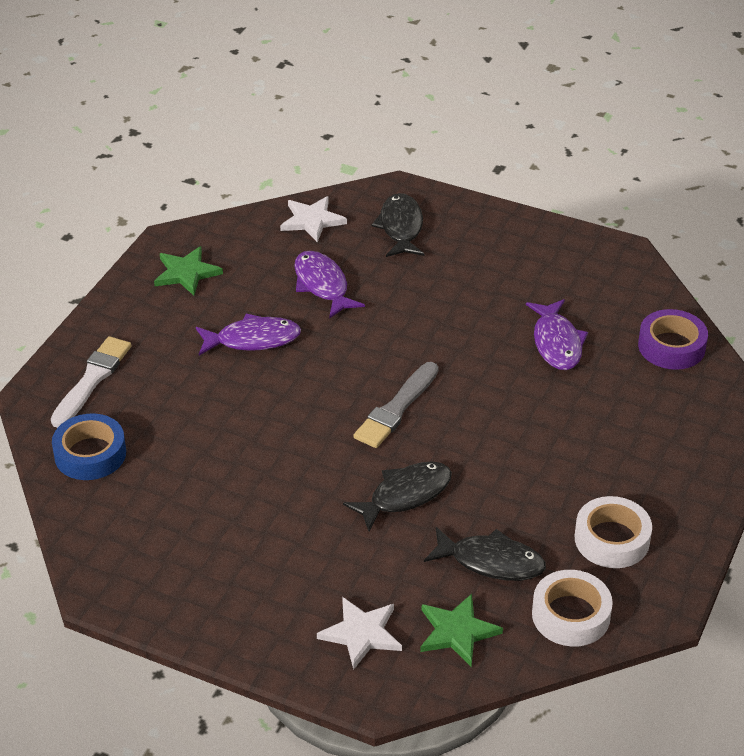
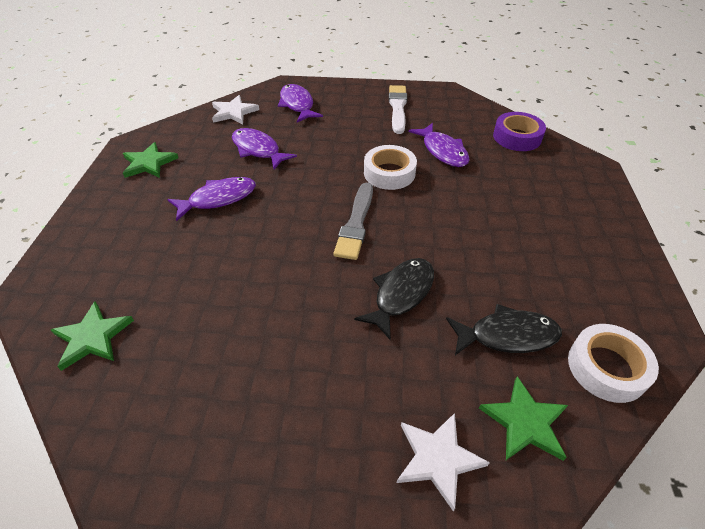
camera: 20 degrees left, 5 degrees up
white brush [51,336,131,428] -> white brush moved to [389,85,407,134]
blue tape [52,413,126,480] -> green star [51,302,134,371]
black fish [372,193,424,257] -> purple fish [278,84,323,122]
white tape [575,496,652,568] -> white tape moved to [364,145,417,190]

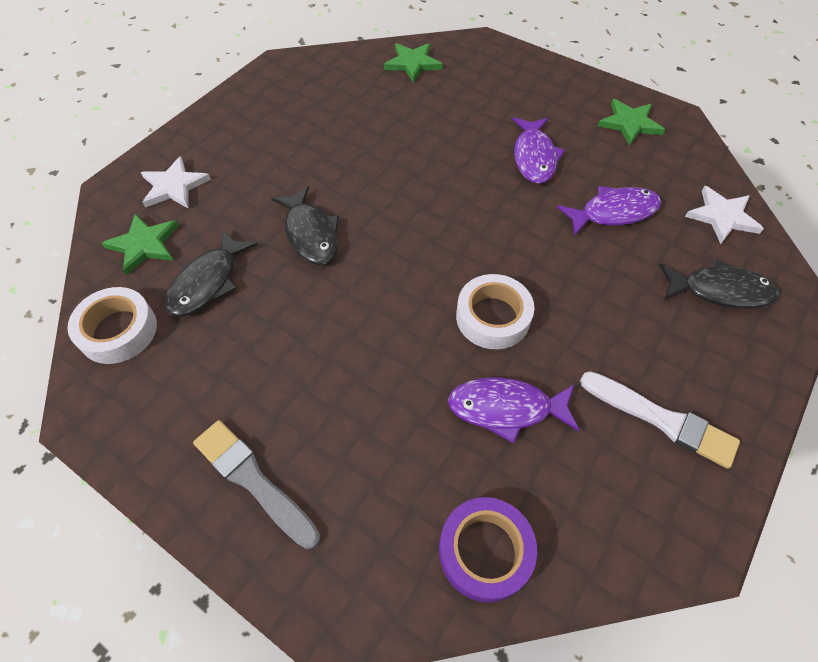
camera: 120 degrees right, 10 degrees up
purple fish [278,84,323,122] -> black fish [660,258,780,309]
grey brush [334,183,373,260] -> grey brush moved to [193,420,320,549]

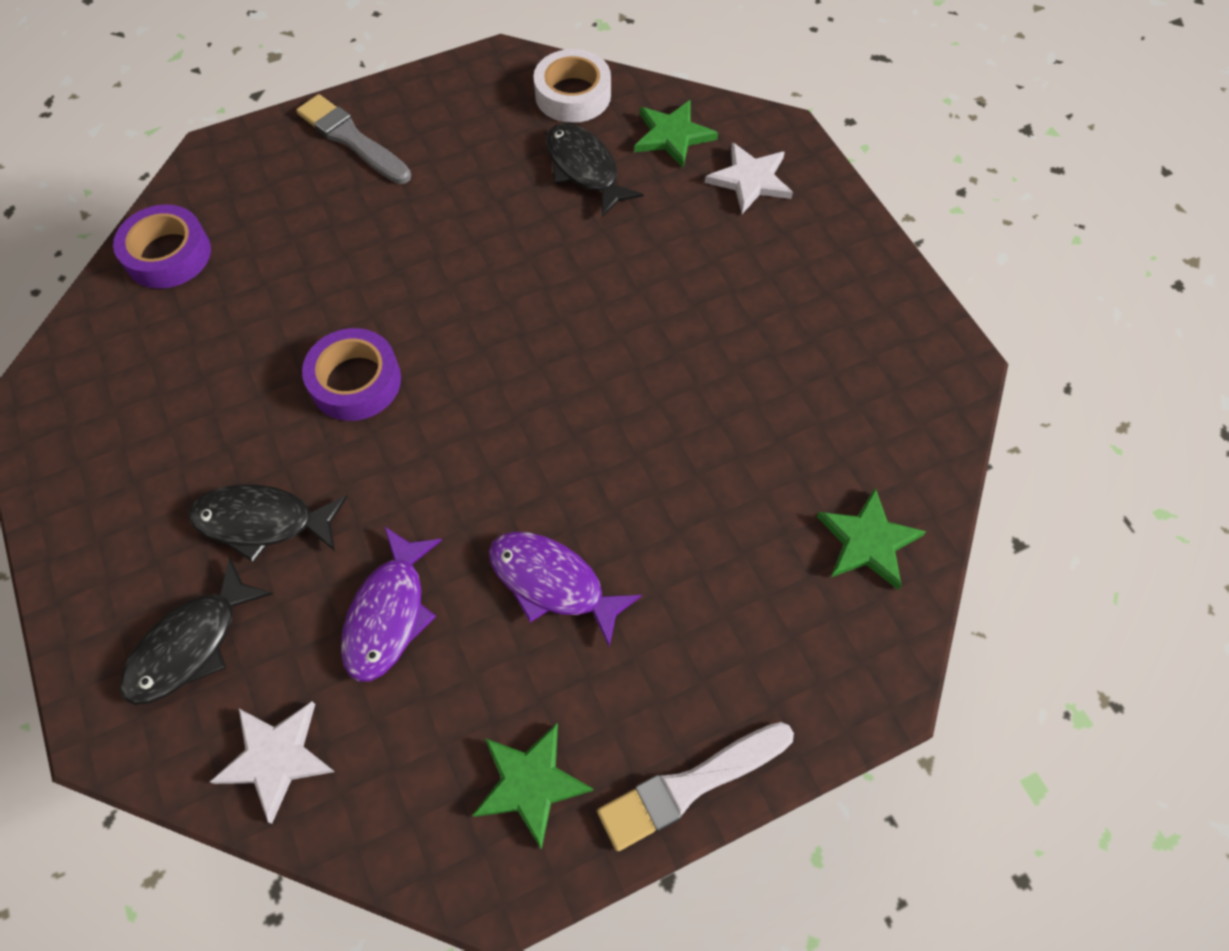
camera: 120 degrees right, 5 degrees up
grey brush [193,420,320,549] -> grey brush turned 120 degrees counterclockwise [296,94,411,184]
black fish [271,186,339,265] -> black fish moved to [189,484,347,563]
purple fish [448,377,580,444] -> none
white tape [456,274,534,349] -> purple tape [302,328,401,421]
white brush [580,371,740,469] -> white brush moved to [597,722,794,851]

